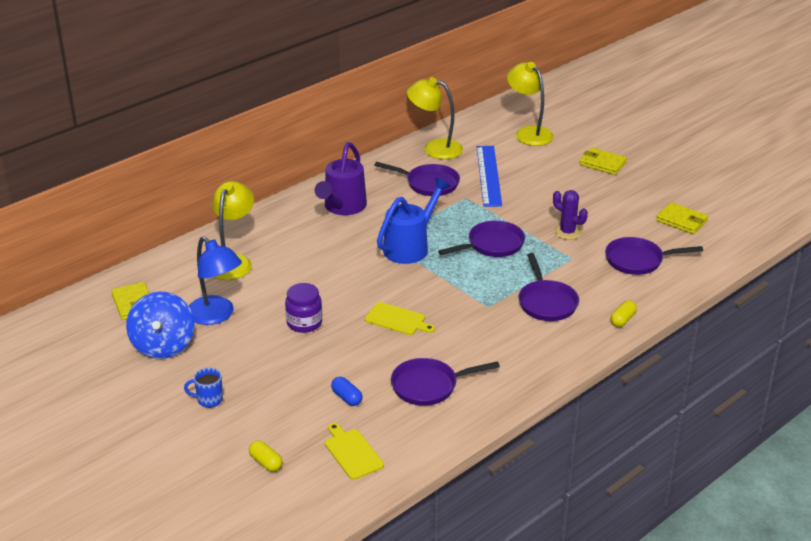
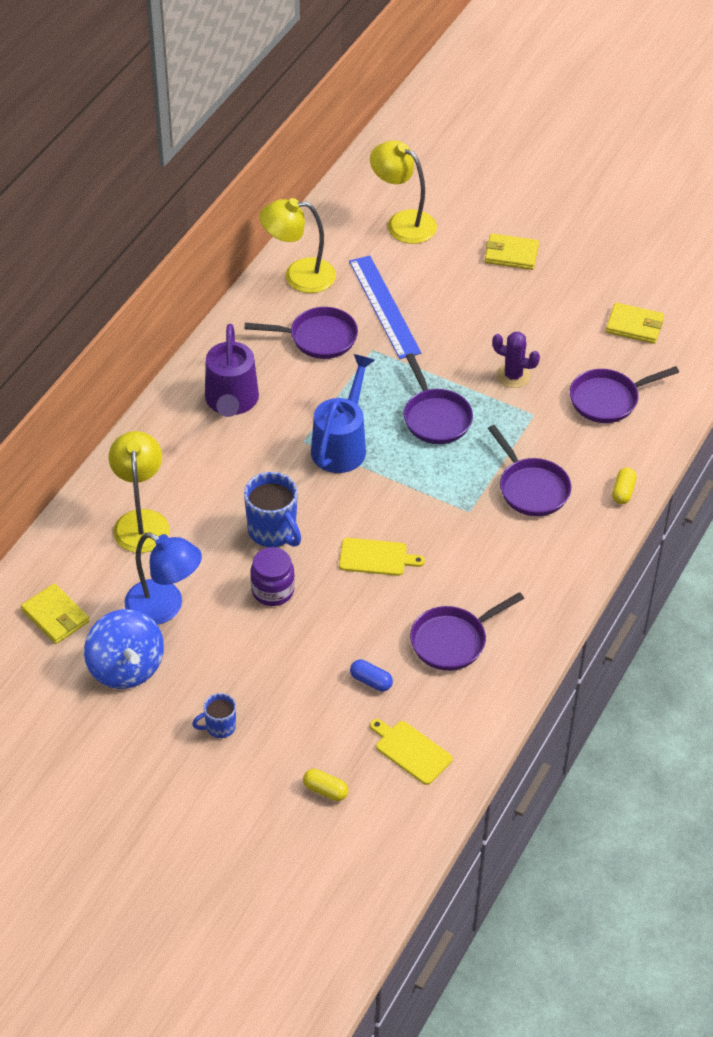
camera: 20 degrees left, 15 degrees up
purple pan [438,221,525,257] -> purple pan turned 120 degrees clockwise [404,353,473,444]
none -> blue mug [244,472,301,547]

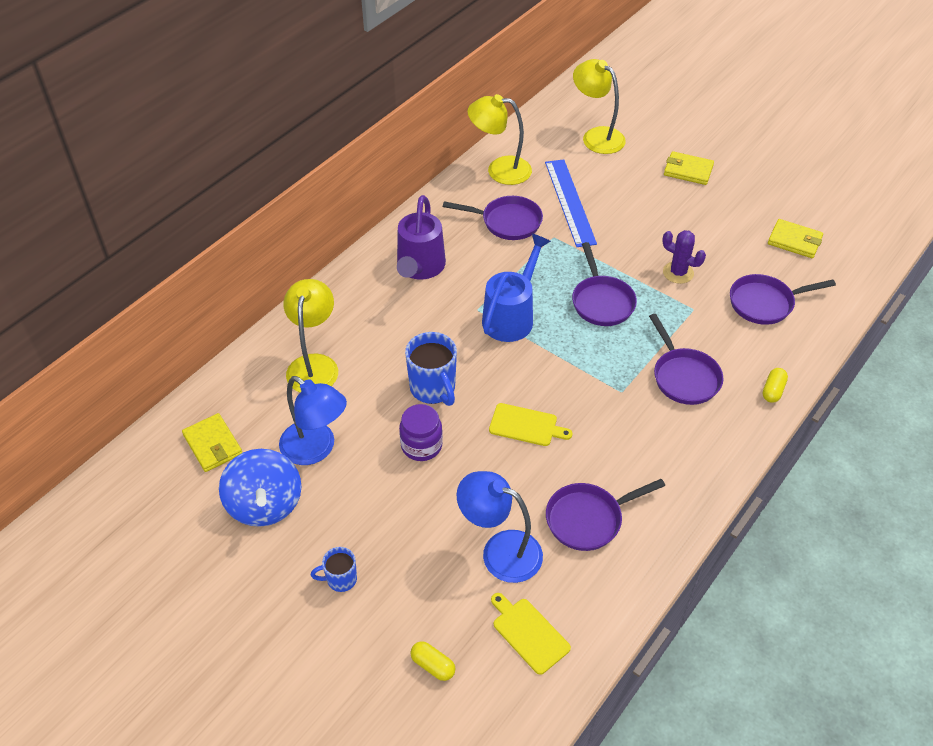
camera: 10 degrees right, 0 degrees up
blue capsule [350,660,393,691] -> blue lamp [457,471,543,583]

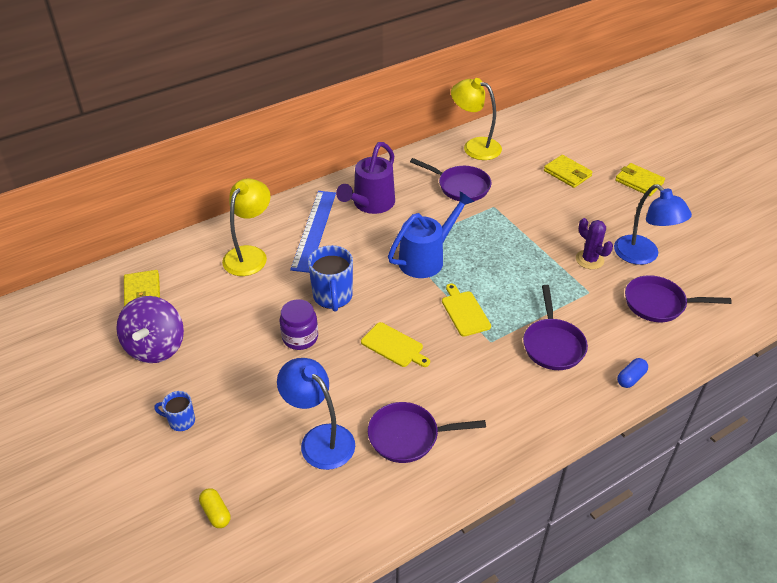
camera: 20 degrees right, 5 degrees down
blue spinning top [219,449,301,527] -> purple spinning top [116,296,184,363]
blue lamp [279,376,347,465] -> blue lamp moved to [614,184,692,265]
yellow cutting board [491,593,571,675] -> yellow cutting board moved to [442,283,491,337]
blue ruler [545,159,597,247] -> blue ruler moved to [290,191,336,273]
purple pan [572,242,637,326] -> none
yellow lamp [573,59,626,154] -> none
yellow capsule [763,368,788,403] -> blue capsule [617,358,648,388]
yellow wallet [768,219,823,258] -> yellow wallet moved to [544,155,593,188]

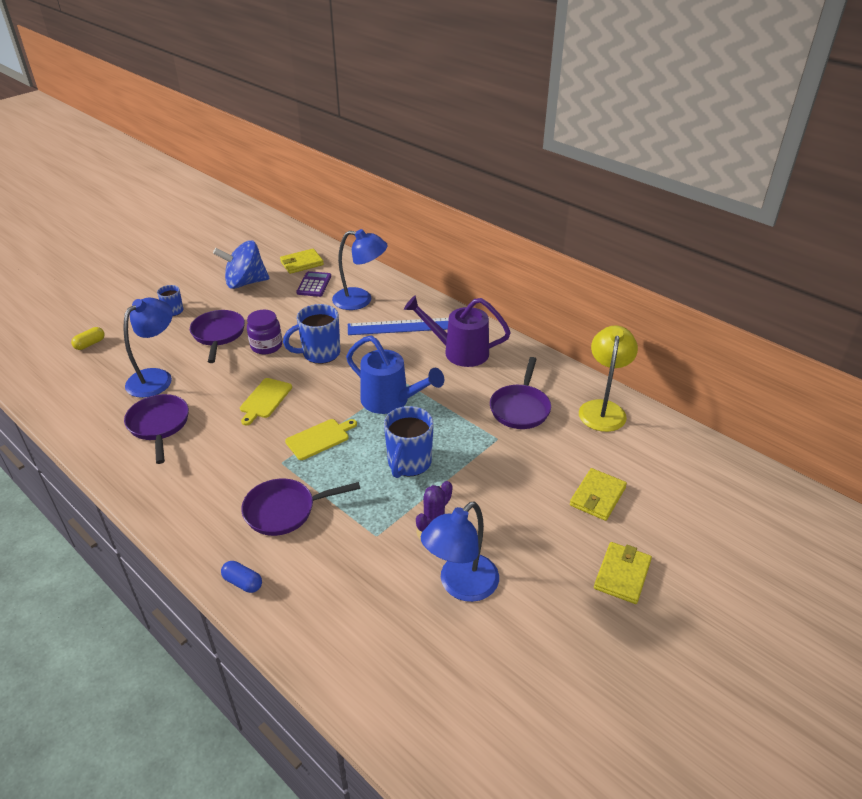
camera: 75 degrees right, 5 degrees down
purple spinning top [116,296,184,363] -> blue spinning top [213,240,269,289]
yellow lamp [222,178,271,276] -> blue lamp [332,229,388,310]
purple pan [625,275,732,322] -> purple pan moved to [190,310,245,363]
none -> purple calculator [296,271,331,297]
none -> blue mug [384,406,434,478]

